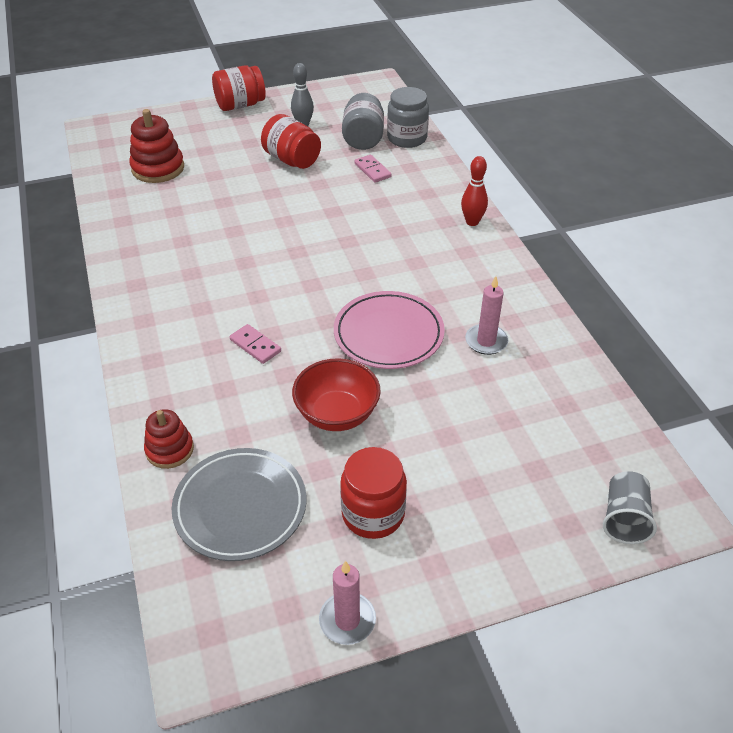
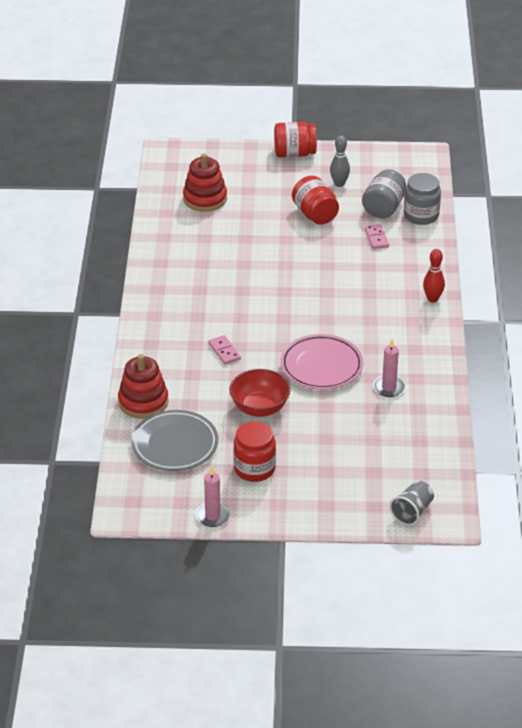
camera: 20 degrees right, 5 degrees down
red stacking toy [144,409,194,469] -> red stacking toy [118,354,169,419], size x1.55

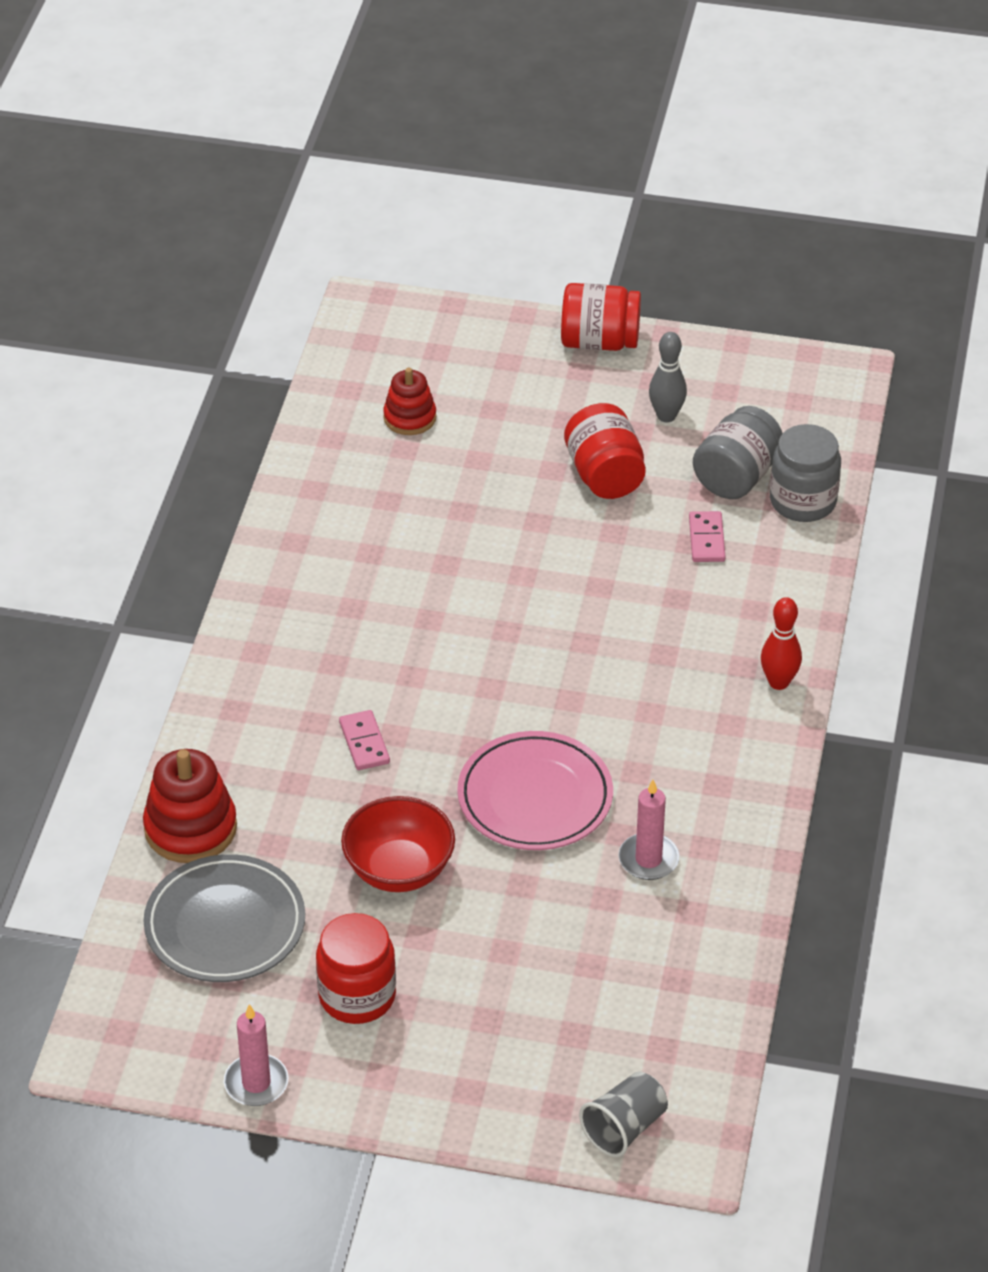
camera: 10 degrees right, 5 degrees up
red stacking toy [183,153,227,212] -> red stacking toy [383,368,436,435], size x0.64

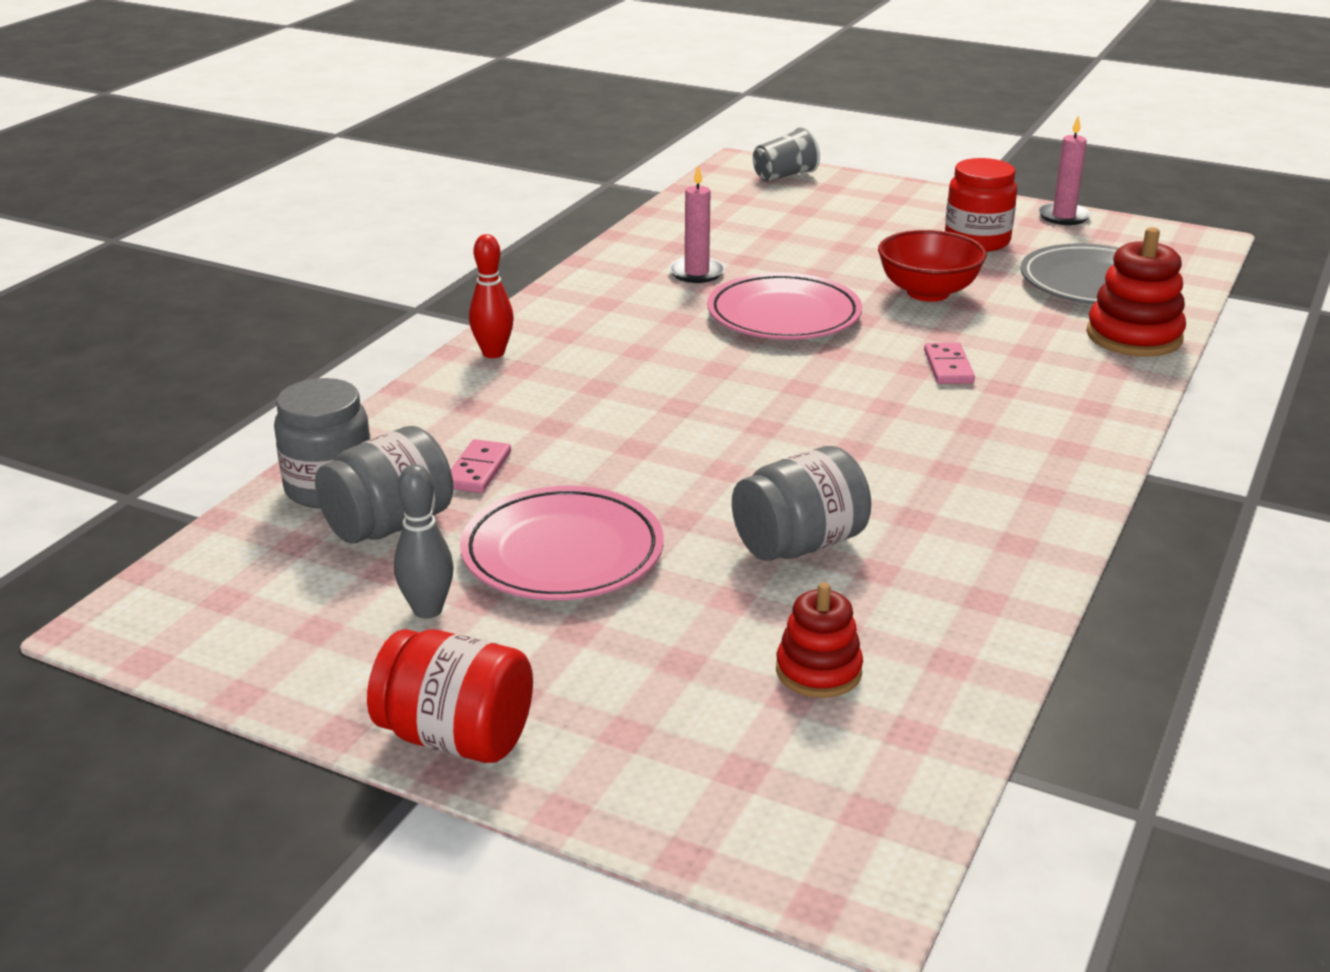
camera: 165 degrees left, 15 degrees down
red jar [564,403,646,499] -> pink plate [460,486,664,600]
none -> grey jar [732,446,871,561]

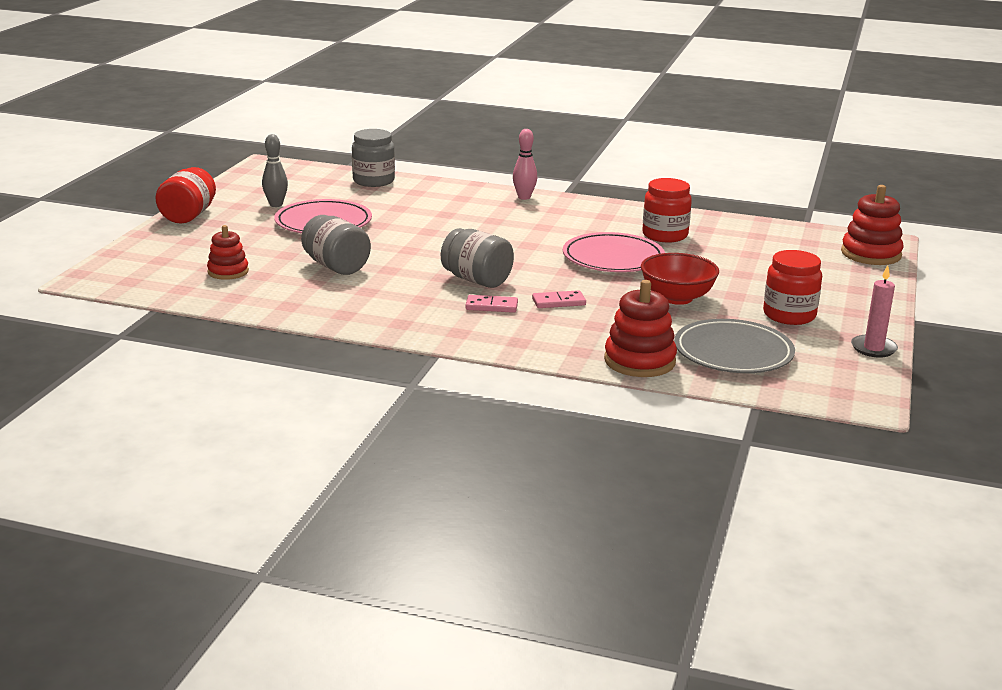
camera: 80 degrees right, 5 degrees down
grey jar [315,426,453,544] -> grey jar moved to [441,228,514,288]
pink domino [451,439,511,493] -> pink domino moved to [465,295,518,313]
red bowling pin [469,234,514,358] -> pink bowling pin [513,129,537,200]
pink candle [669,166,725,283] -> red jar [642,178,692,242]
grey cup [753,127,820,182] -> red stacking toy [841,185,904,265]

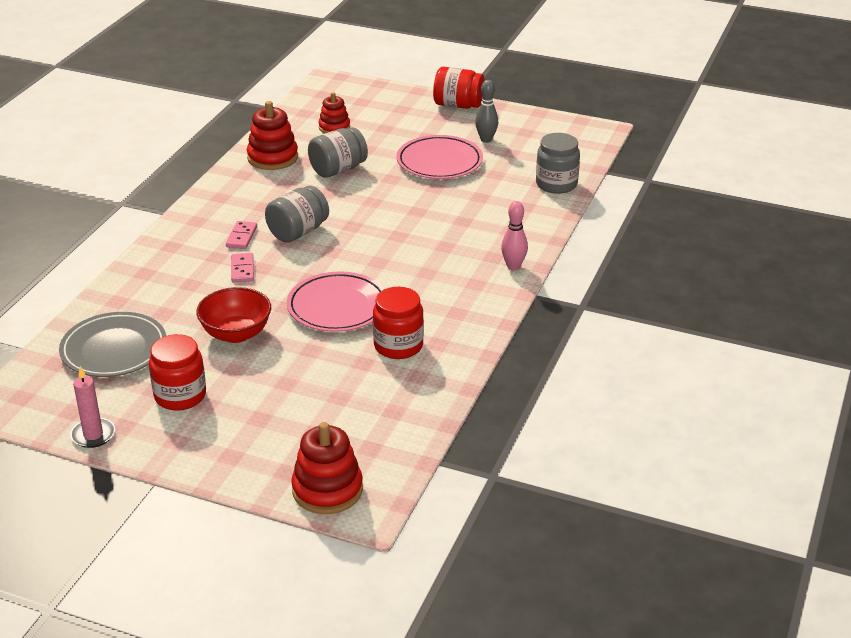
camera: 95 degrees right, 10 degrees up
red stacking toy [604,280,677,377] -> red stacking toy moved to [247,101,298,170]

